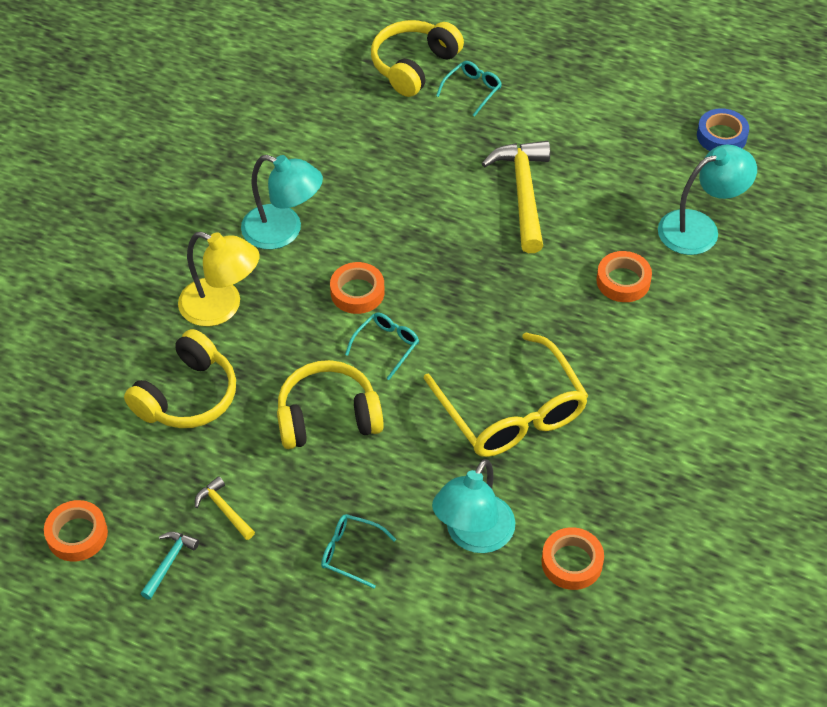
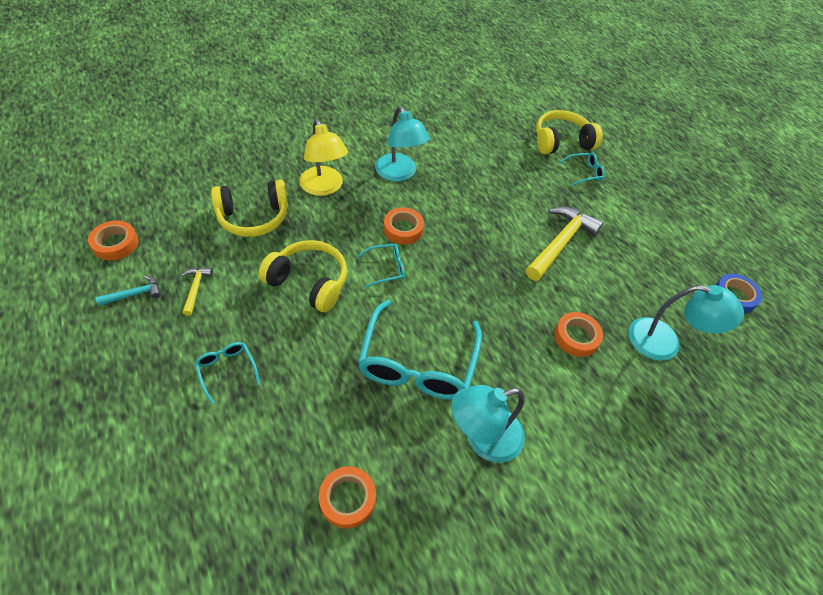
camera: 35 degrees right, 0 degrees up
yellow glasses [424,333,588,457] -> turquoise glasses [358,300,482,400]
turquoise lamp [432,459,515,553] -> turquoise lamp moved to [451,385,525,463]

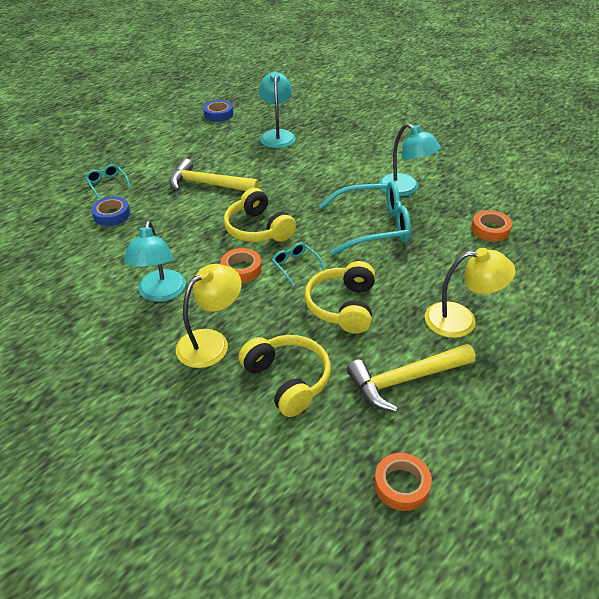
camera: 105 degrees left, 10 degrees down
turquoise hammer [96,275,161,306] -> none
yellow hammer [182,267,213,316] -> yellow hammer [347,344,476,412], size x2.09
turquoise glasses [195,342,260,404] -> yellow lamp [425,248,515,338]
turquoise lamp [375,106,430,181] -> turquoise lamp turned 135 degrees clockwise [124,221,186,302]
yellow headphones [536,110,603,154] -> yellow headphones moved to [224,188,296,242]
orange tape [554,312,603,357] -> none
none -> blue tape [91,196,130,226]

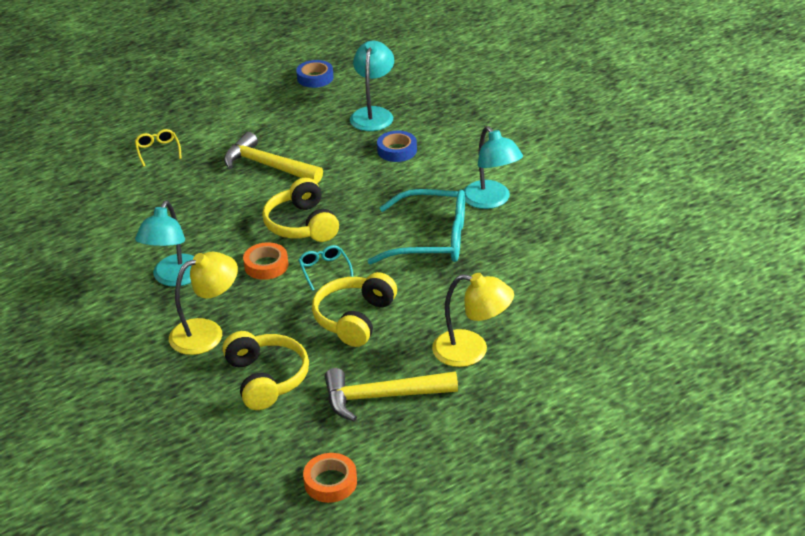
camera: 15 degrees right, 5 degrees down
turquoise glasses [85,164,131,198] -> yellow glasses [135,129,182,167]
blue tape [91,196,130,226] -> blue tape moved to [377,131,417,162]
orange tape [471,210,512,242] -> none

